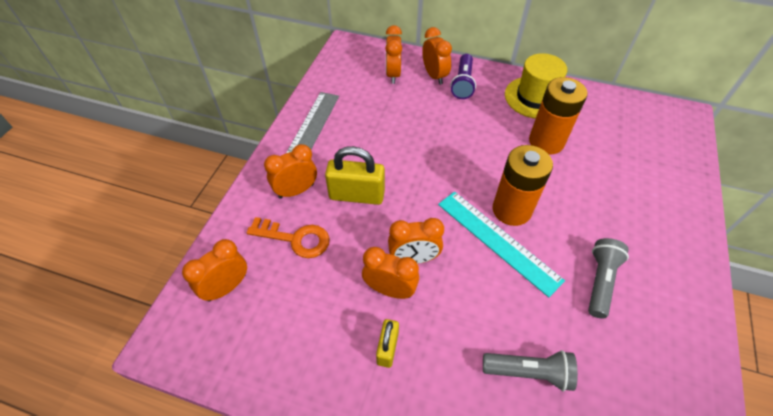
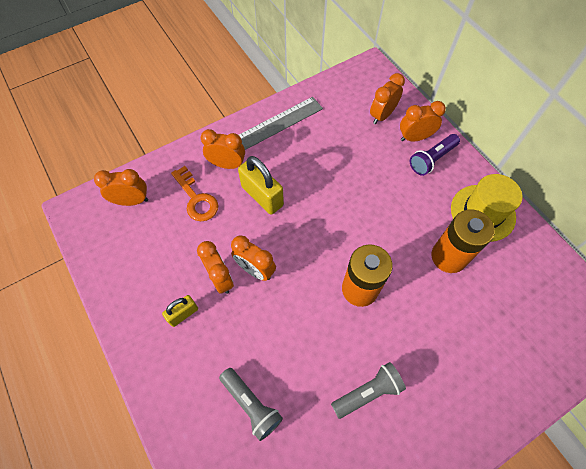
camera: 40 degrees right, 10 degrees up
orange clock [422,27,452,85] -> orange clock turned 120 degrees counterclockwise [400,101,446,142]
turquoise ruler [438,191,565,297] -> none

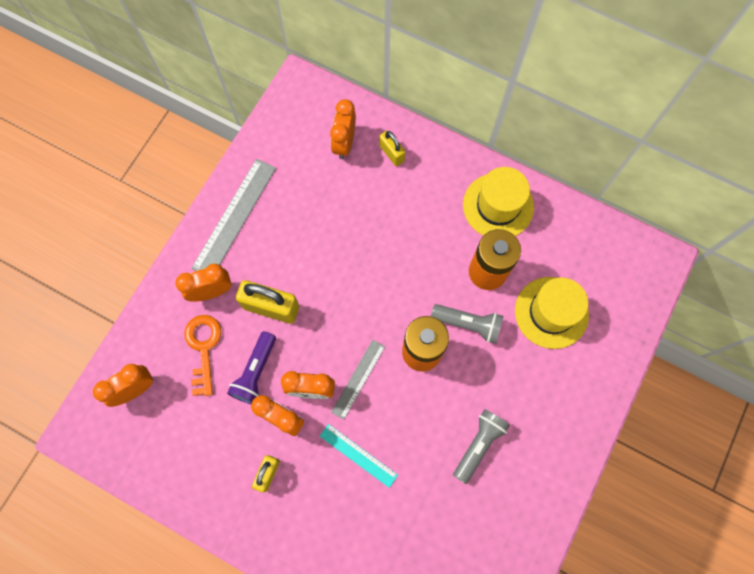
camera: 30 degrees left, 10 degrees up
orange key [171,166,218,221] -> orange key turned 120 degrees counterclockwise [184,315,221,396]
grey flashlight [219,368,283,441] -> grey flashlight moved to [431,304,504,343]
orange clock [400,101,446,142] -> yellow padlock [379,130,406,166]
purple flashlight [410,134,460,176] -> purple flashlight moved to [227,331,276,404]
none -> turquoise ruler [320,424,398,488]
none -> grey ruler [331,340,385,420]
none -> yellow hat [515,277,589,349]

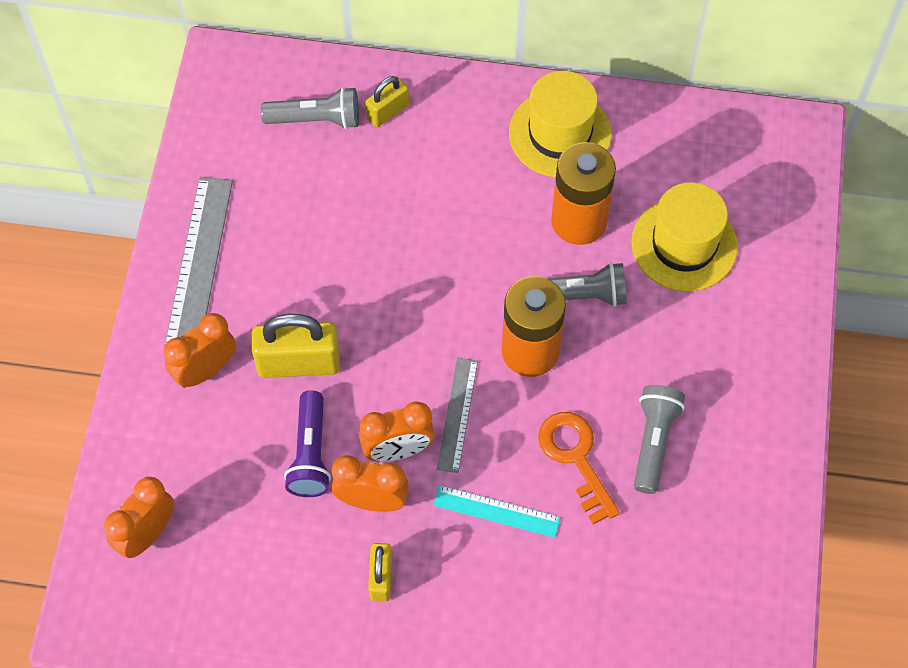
camera: 20 degrees left, 10 degrees down
orange key [184,315,221,396] -> orange key moved to [538,412,620,524]
orange clock [330,99,356,159] -> grey flashlight [261,87,359,129]
yellow padlock [379,130,406,166] -> yellow padlock turned 75 degrees counterclockwise [365,76,409,127]

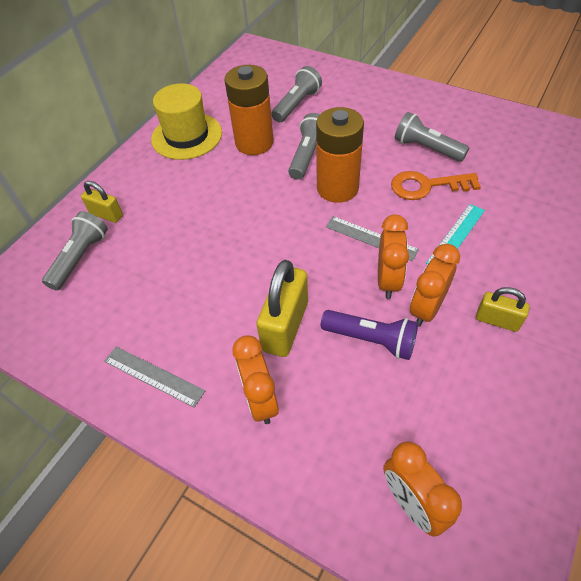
camera: 65 degrees left, 10 degrees down
grey ruler [164,177,233,346] -> grey ruler [104,346,205,408], size x0.60
yellow padlock [365,76,409,127] -> yellow padlock turned 45 degrees counterclockwise [81,181,123,223]
yellow hat [631,182,738,292] -> grey flashlight [271,66,322,123]

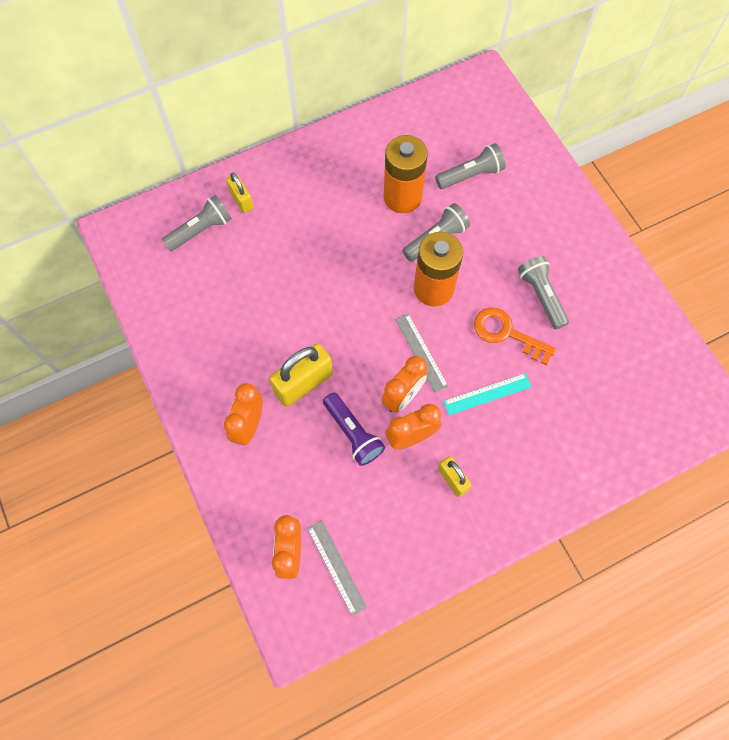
camera: 30 degrees right, 15 degrees up
grey ruler [104,346,205,408] -> grey ruler moved to [307,520,367,616]
yellow hat [151,83,222,160] -> none

